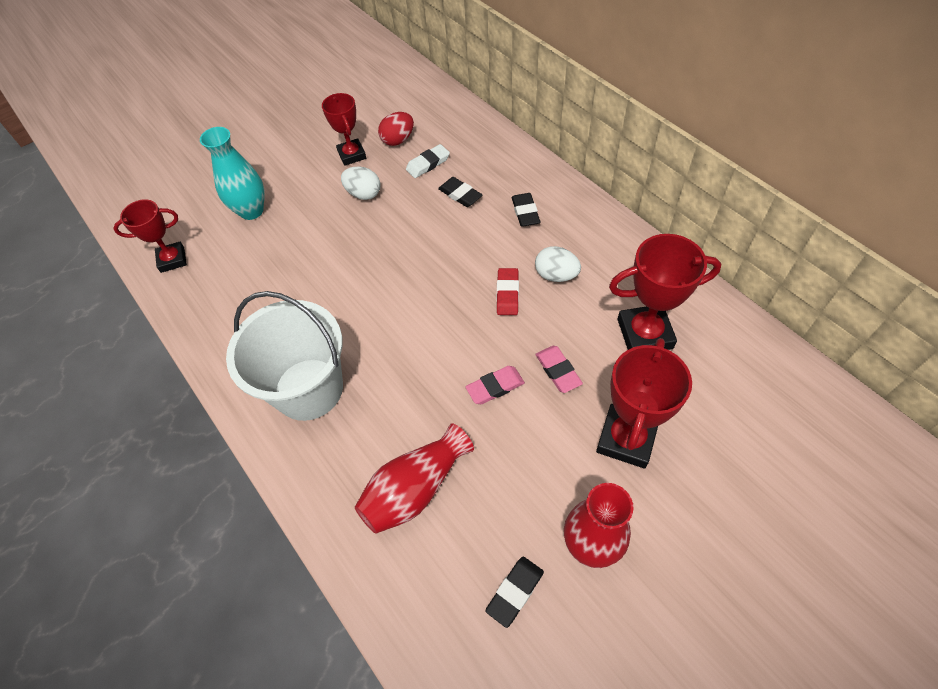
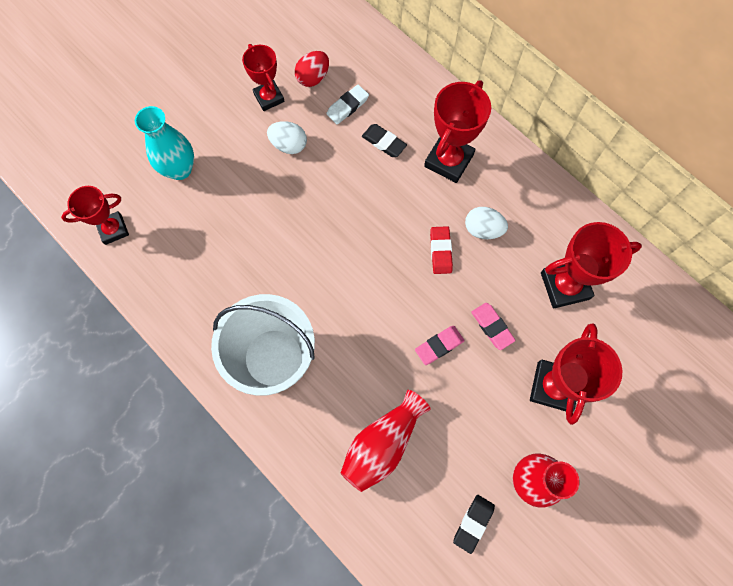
camera: 10 degrees left, 15 degrees up
black eraser [512,193,541,227] -> red trophy [424,80,491,183]

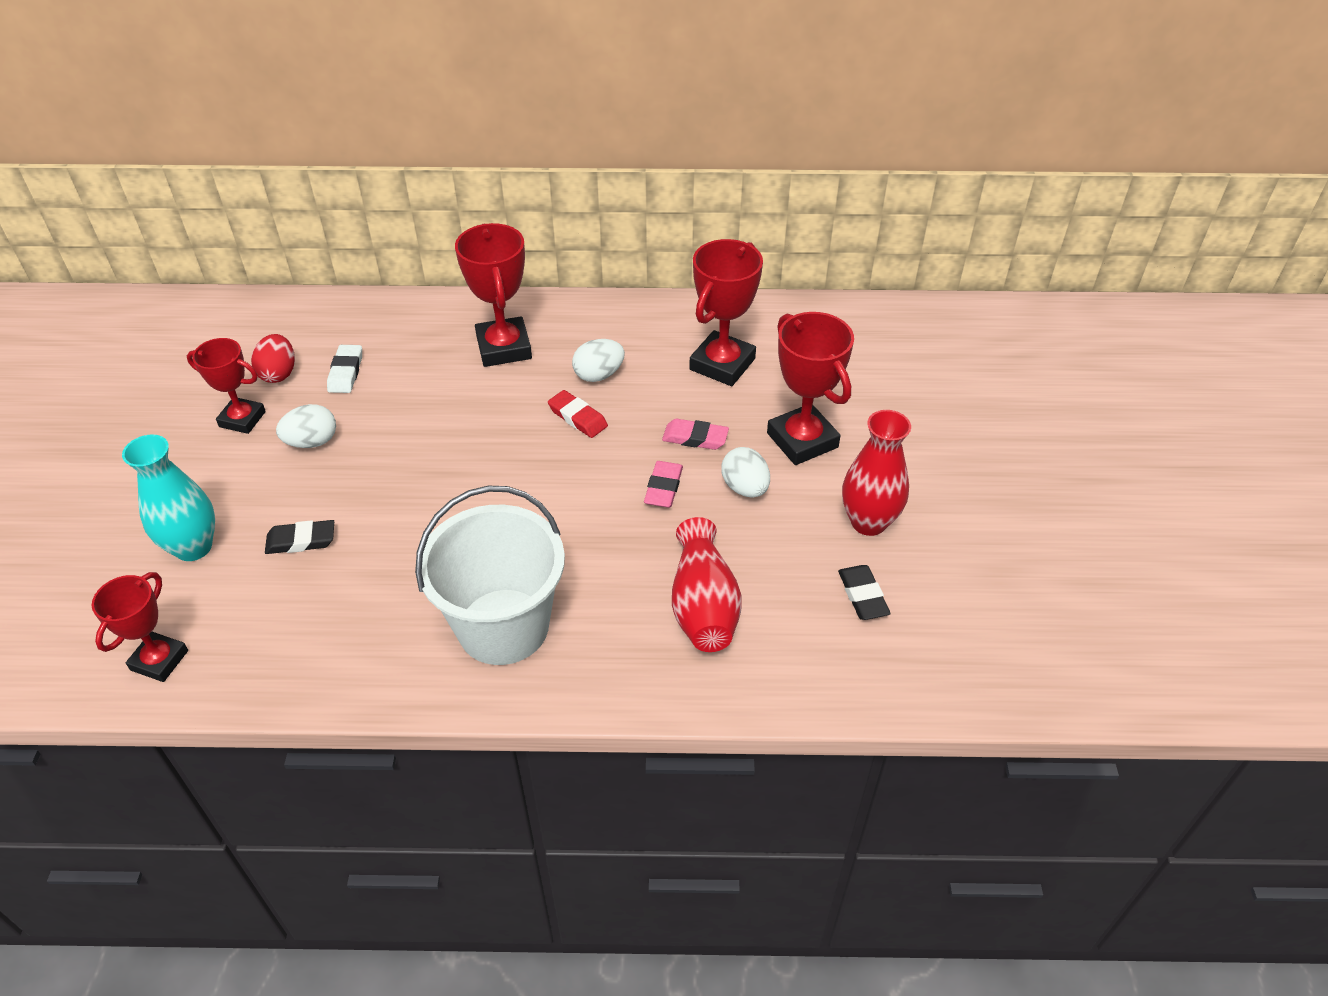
camera: 45 degrees left, 25 degrees down
black eraser [362,124,407,157] -> black eraser moved to [265,520,334,554]
none -> white egg [721,447,770,497]

